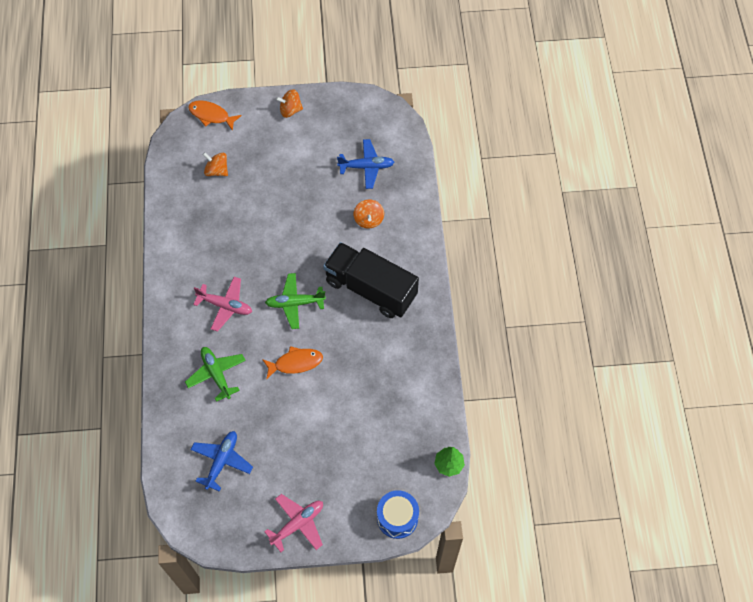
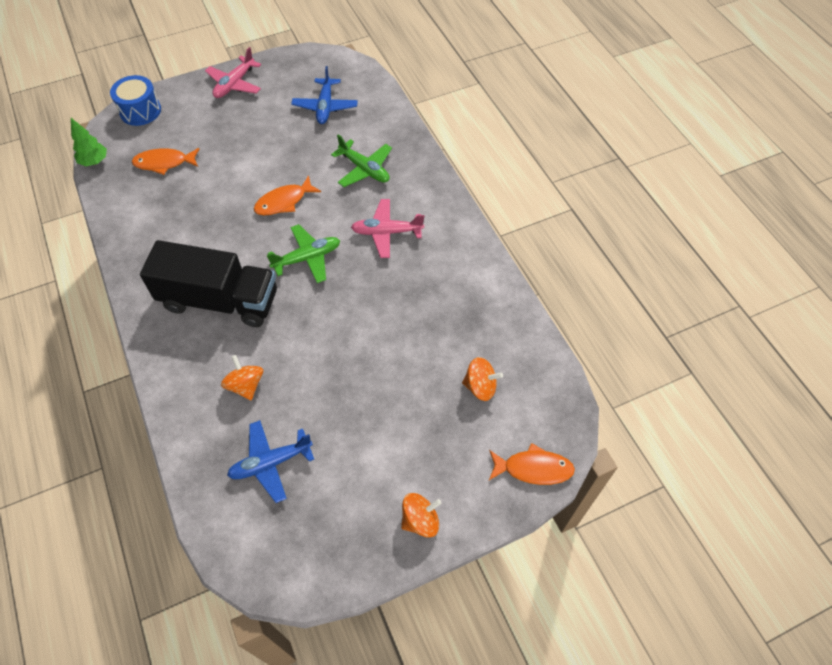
camera: 160 degrees right, 5 degrees down
none -> orange fish [132,148,199,175]

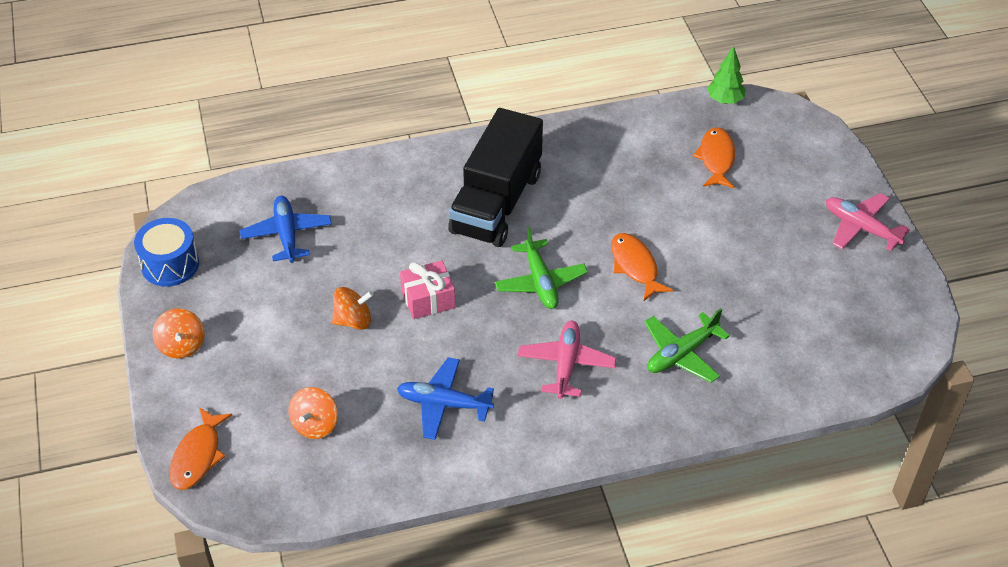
camera: 100 degrees right, 10 degrees down
blue drum [110,75,161,126] -> blue drum moved to [134,218,199,287]
orange spinning top [221,355,263,400] -> orange spinning top moved to [332,287,373,330]
blue plane [291,66,358,124] -> blue plane moved to [397,357,494,440]
none -> pink gift [400,261,456,319]

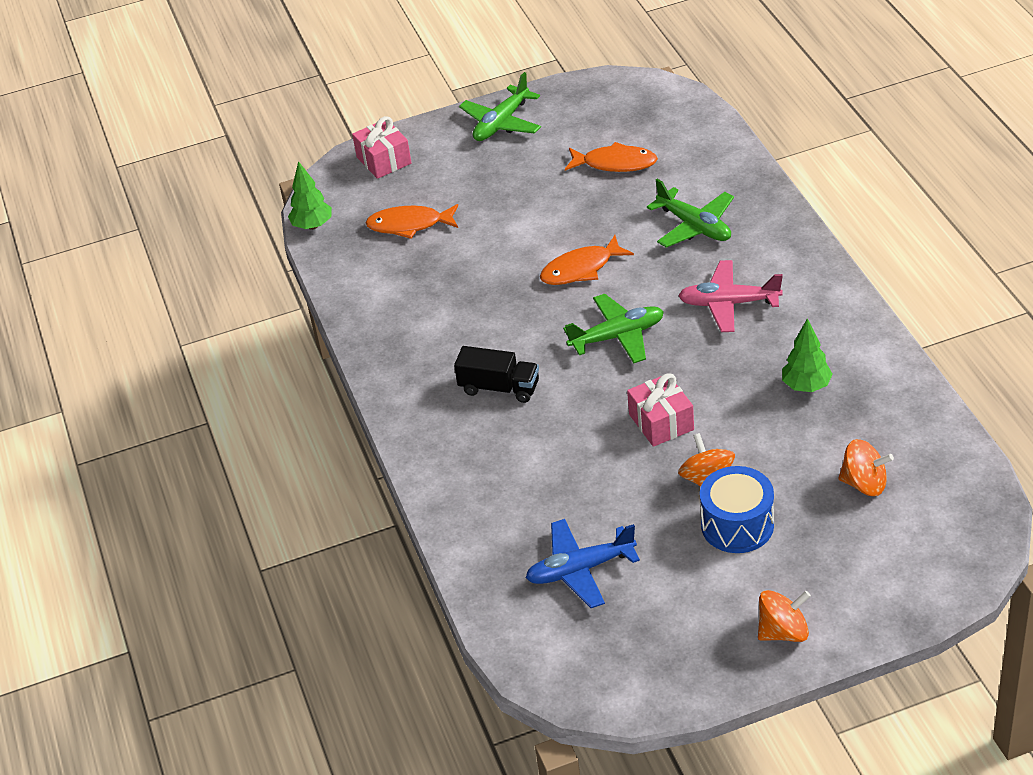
camera: 90 degrees left, 5 degrees down
blue drum [134,218,199,287] -> blue drum moved to [700,466,774,553]
orange fish [169,407,232,490] -> orange fish moved to [565,142,658,172]
blue plane [397,357,494,440] -> green tree [782,318,833,392]
black truck [448,108,543,247] -> black truck [454,346,539,403], size x0.49
pink plane [826,193,910,251] -> green plane [459,72,541,141]
none -> pink gift [352,116,411,179]

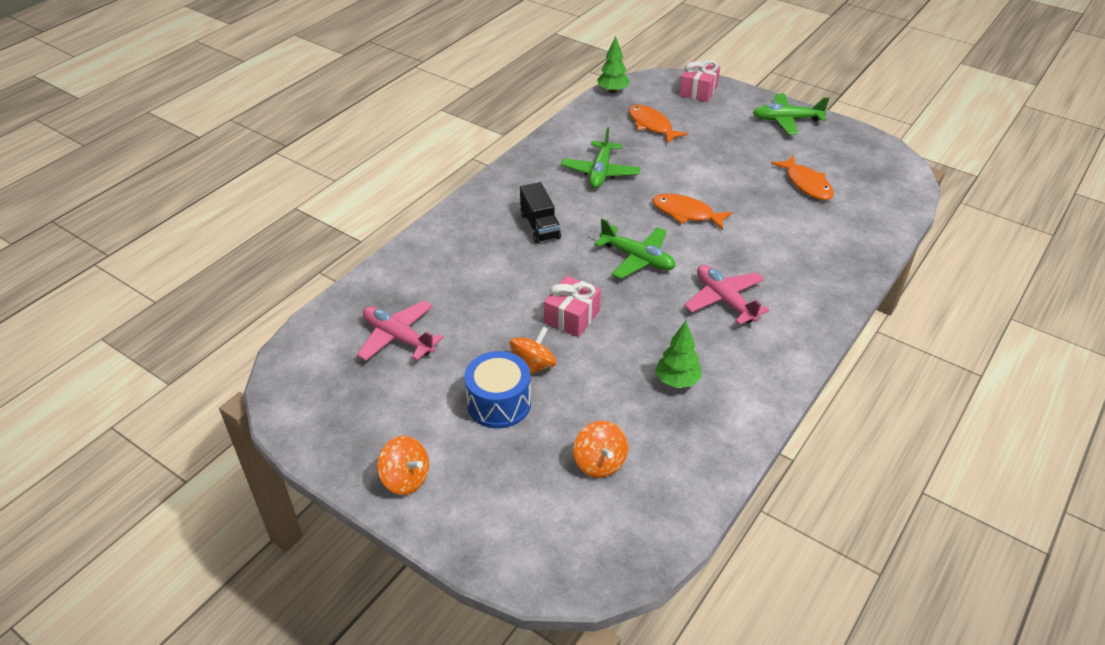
camera: 50 degrees right, 0 degrees up
blue plane [526,519,640,608] -> pink plane [357,301,444,361]
green plane [647,179,734,248] -> green plane moved to [561,127,641,188]

